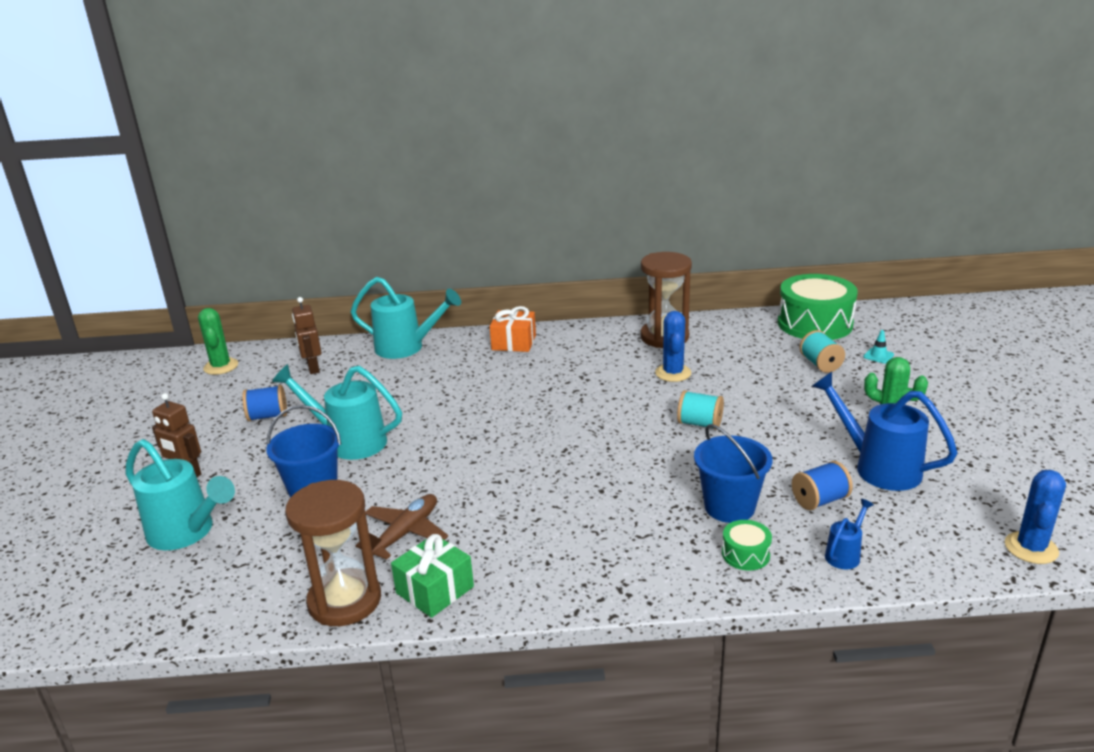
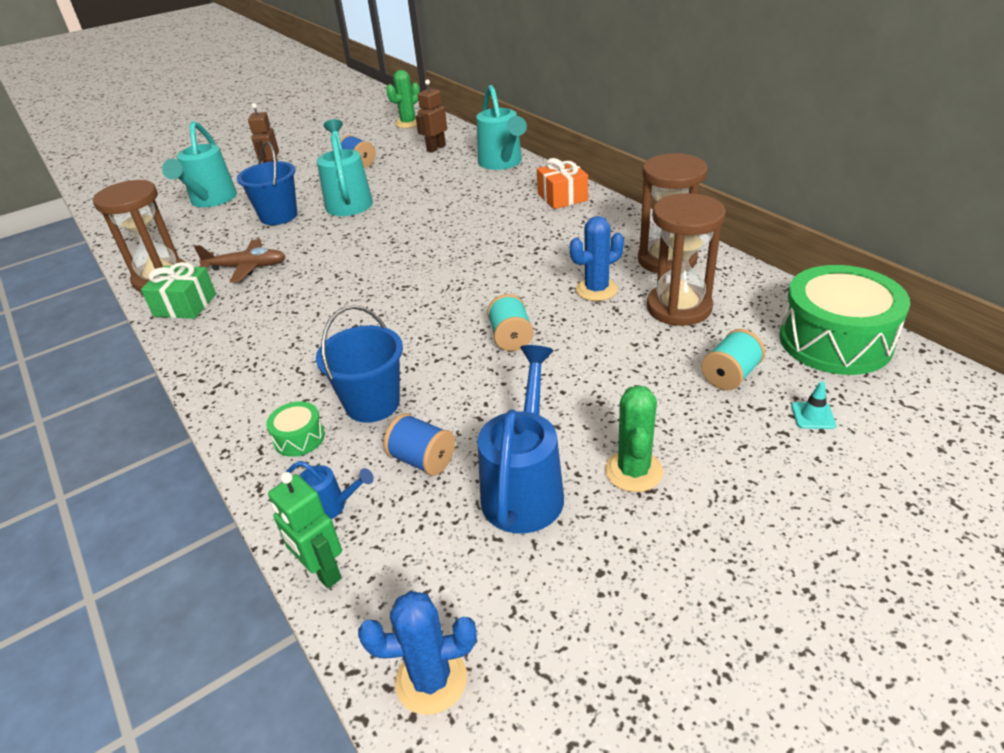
camera: 60 degrees right, 10 degrees up
none -> green robot [268,472,342,589]
none -> brown hourglass [647,193,726,326]

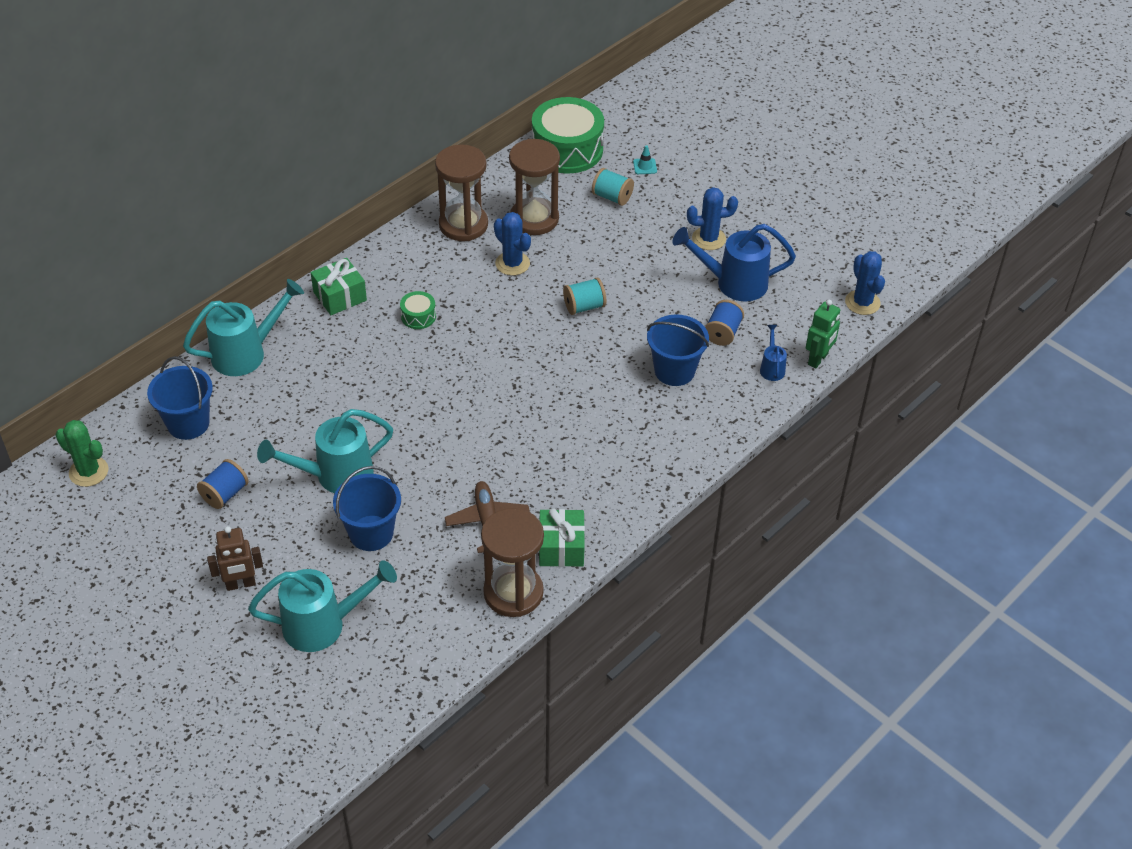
camera: 105 degrees left, 10 degrees up
green drum [266,401,325,457] -> green drum moved to [400,291,436,329]
brown robot [416,79,447,153] -> blue bucket [147,356,213,440]
orange gift [537,158,588,209] -> green gift [311,258,367,315]
green cactus [605,385,663,492] -> blue cactus [687,187,738,250]

